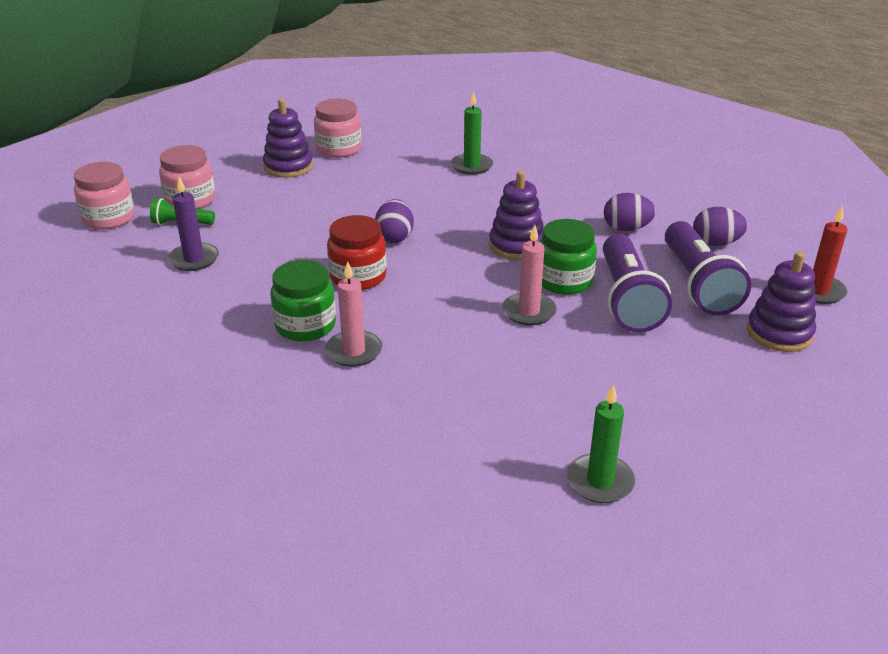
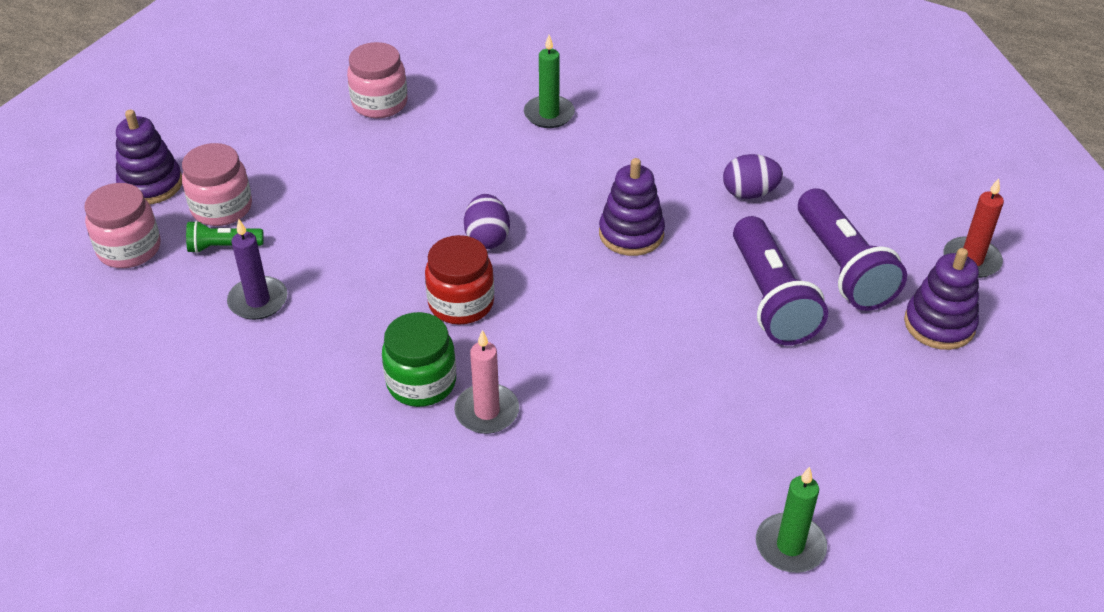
camera: 10 degrees left, 10 degrees up
purple stacking toy [263,99,313,178] -> purple stacking toy moved to [116,109,182,205]
pink candle [502,225,557,326] -> none
green jar [539,219,597,295] -> none
purple egg [693,207,748,246] -> none

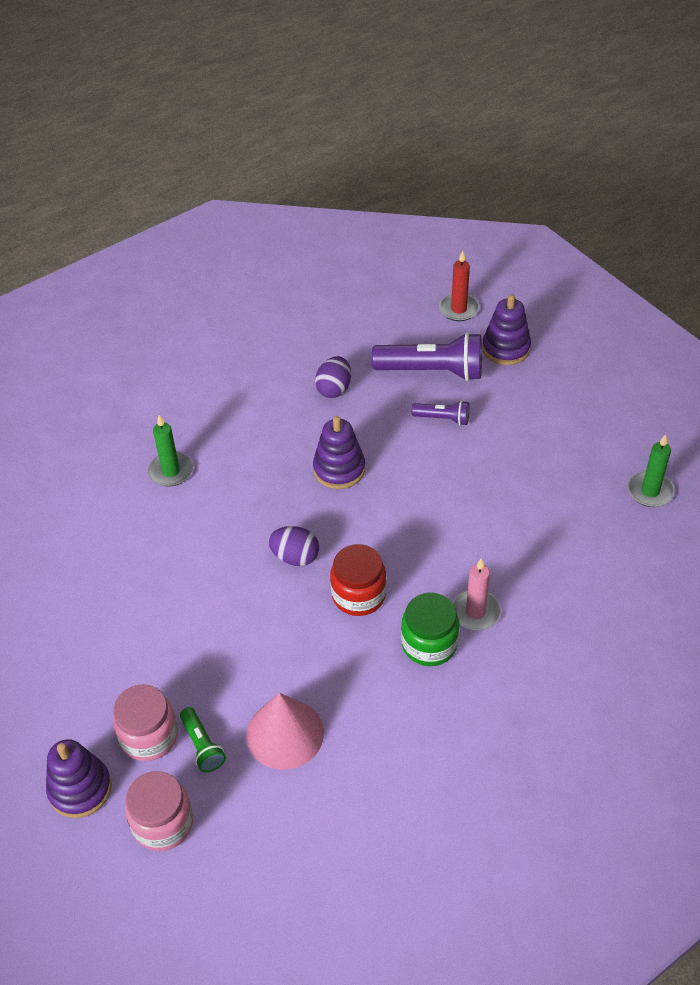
camera: 65 degrees left, 5 degrees up
green flashlight [186,221,264,253] -> green flashlight turned 45 degrees counterclockwise [180,707,226,772]
purple candle [227,219,287,320] -> pink cone [246,693,324,770]
pink jar [347,42,407,118] -> none
purple flashlight [733,216,828,345] -> purple flashlight [411,401,469,425], size x0.50

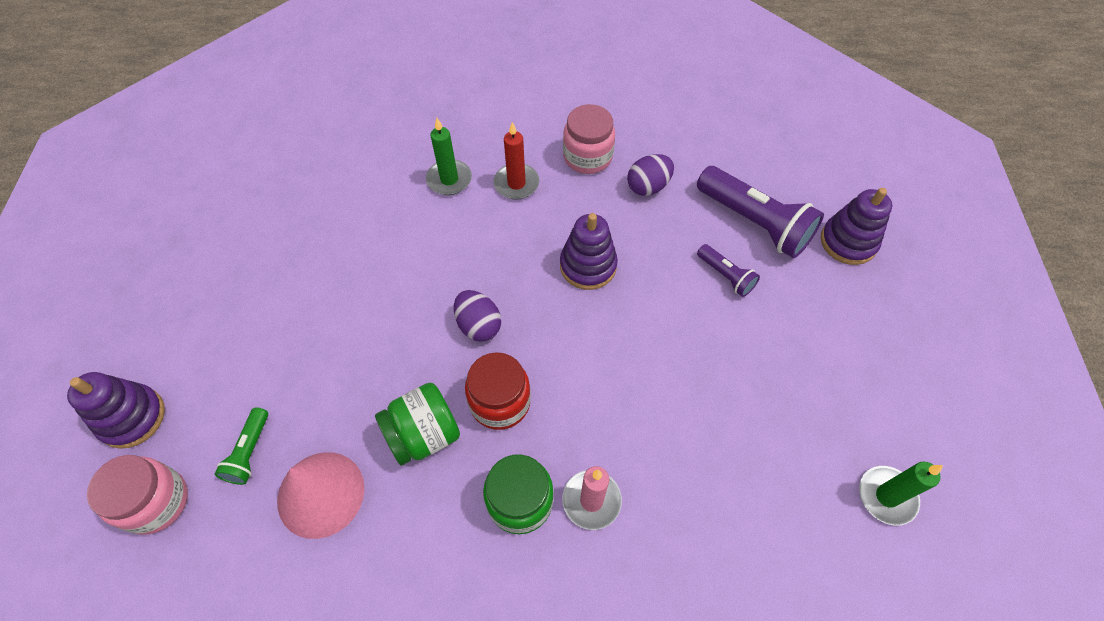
camera: 35 degrees right, 10 degrees up
pink jar [113,684,178,761] -> pink jar moved to [563,104,615,174]
red candle [439,250,479,321] -> red candle moved to [493,122,539,199]
none -> green jar [375,383,460,466]

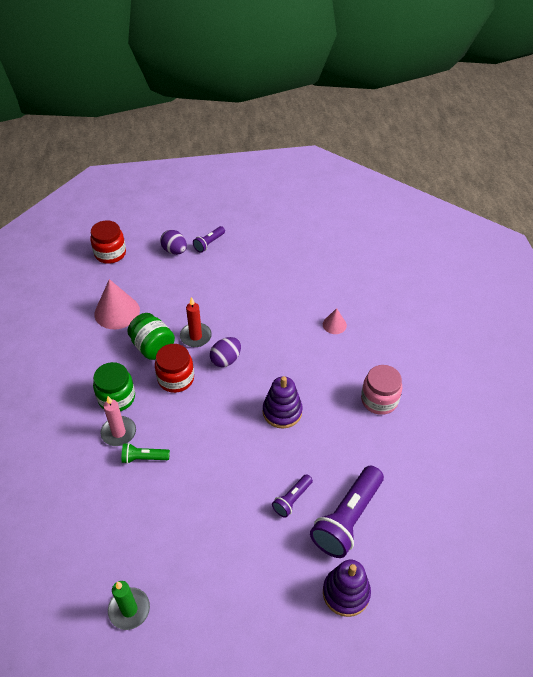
camera: 80 degrees right, 10 degrees down
purple stacking toy [67,372,165,449] -> none
pink jar [87,455,188,535] -> red jar [90,220,126,264]
green flashlight [215,407,268,485] -> green flashlight moved to [121,443,170,464]
green candle [426,118,472,195] -> pink cone [323,308,347,334]
red candle [493,122,539,199] -> red candle moved to [180,297,212,347]
purple egg [627,154,674,196] -> purple egg moved to [160,230,187,255]
none -> purple flashlight [193,226,225,253]

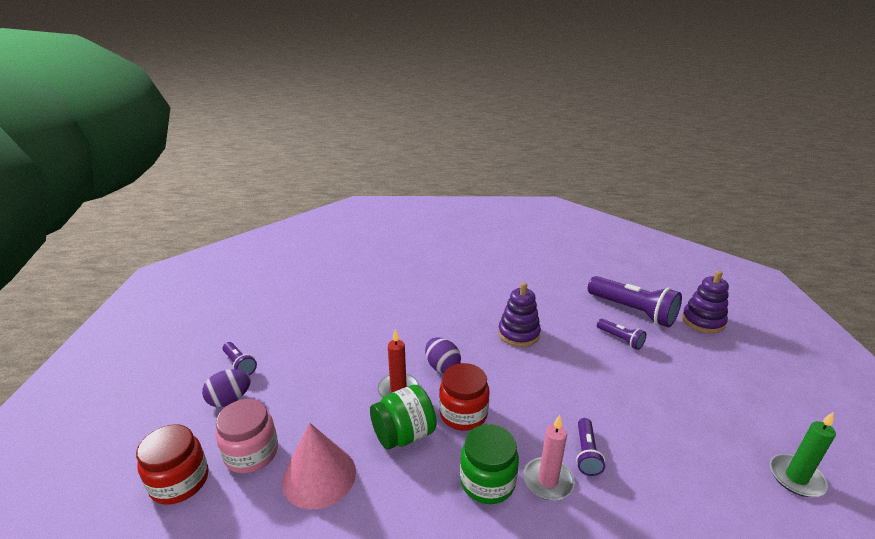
camera: 80 degrees left, 20 degrees down
green flashlight [121,443,170,464] -> purple flashlight [576,418,605,476]
pink cone [323,308,347,334] -> none
pink jar [361,365,402,415] -> pink jar moved to [216,399,278,474]

